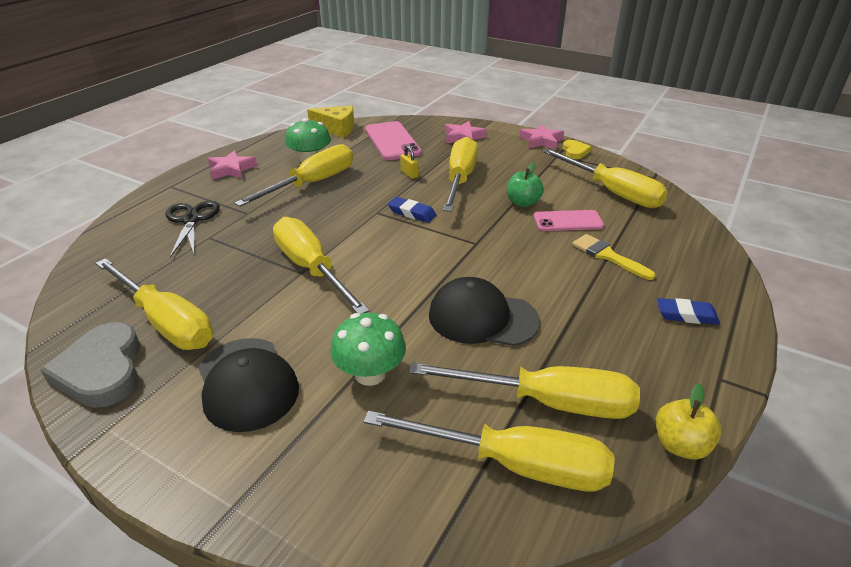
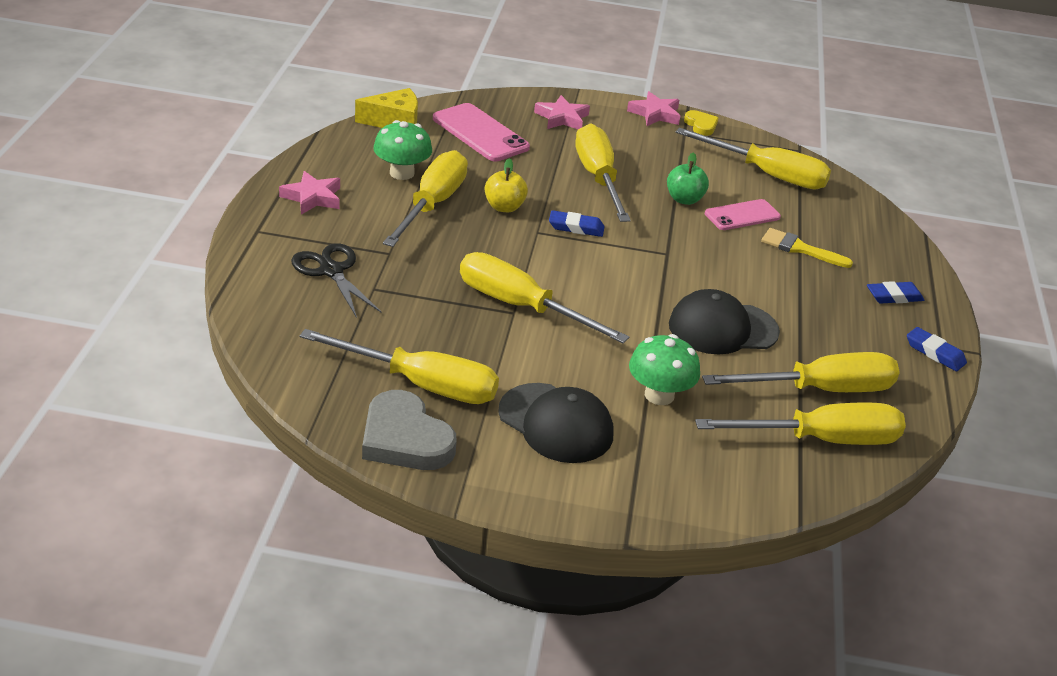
camera: 25 degrees left, 0 degrees up
yellow padlock [400,146,419,179] -> none
yellow apple [656,384,722,459] -> yellow apple moved to [485,158,528,212]
none -> blue eraser [907,327,967,371]

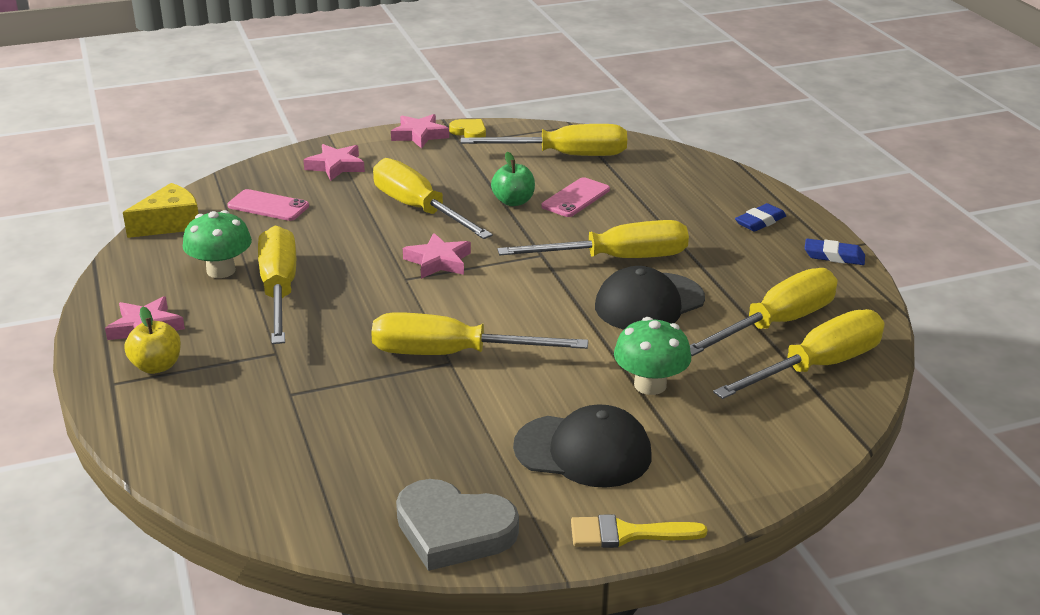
camera: 25 degrees left, 5 degrees down
black scissors [291,243,381,318] -> none
yellow screwdriver [299,329,499,404] -> yellow screwdriver moved to [497,220,689,258]
pink phone [433,103,530,161] -> pink phone [227,189,309,221], size x0.66
yellow apple [485,158,528,212] -> yellow apple moved to [124,307,181,374]
blue eraser [549,210,604,237] -> pink star [403,233,471,279]
yellow brush [761,228,853,268] -> yellow brush moved to [571,514,707,548]

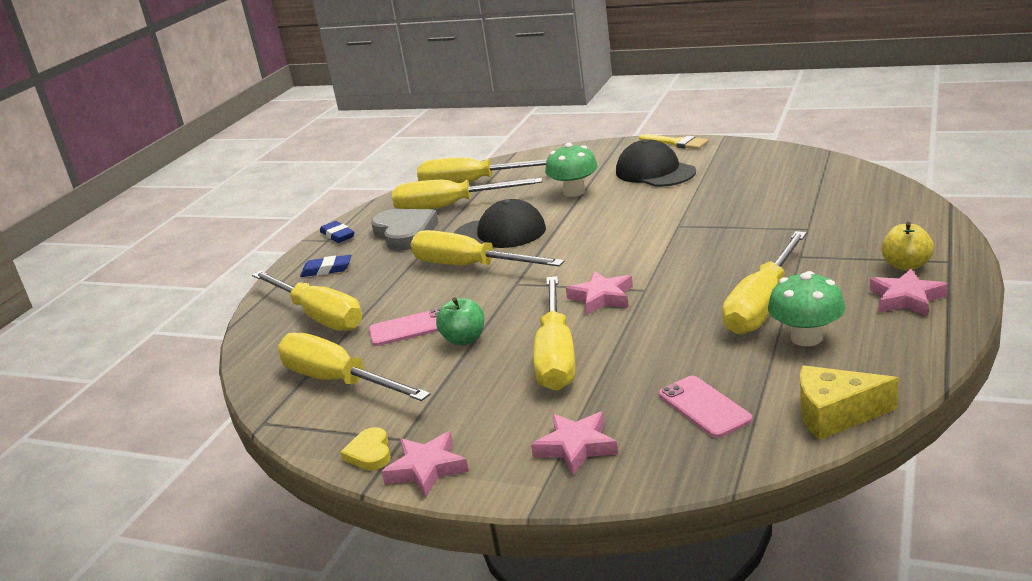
camera: 135 degrees left, 5 degrees down
yellow screwdriver [371,312,588,355] -> yellow screwdriver moved to [252,271,362,331]
grey heart [396,479,519,571] -> grey heart moved to [371,209,439,251]

